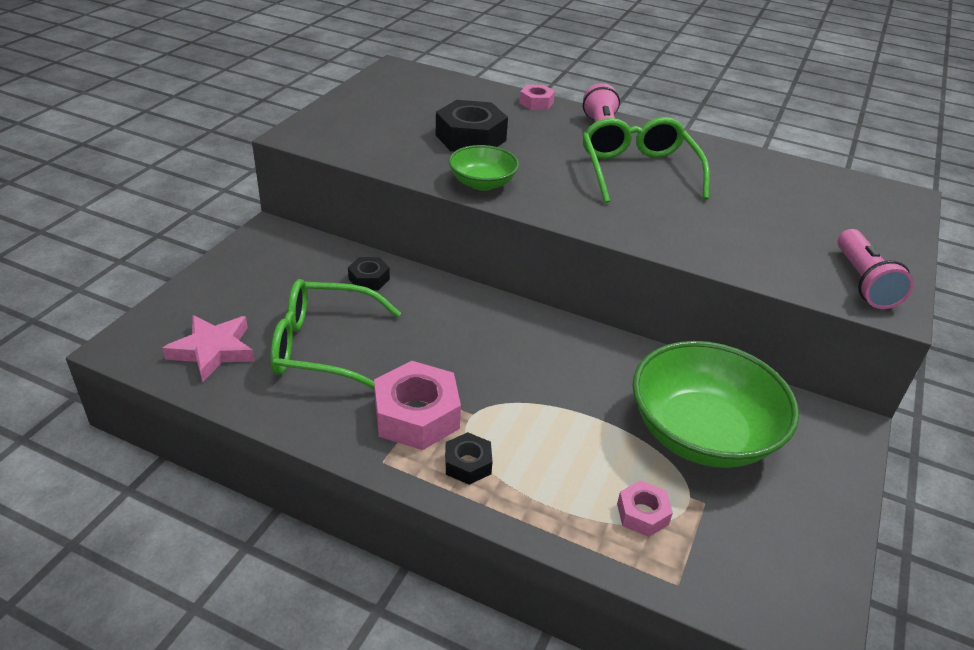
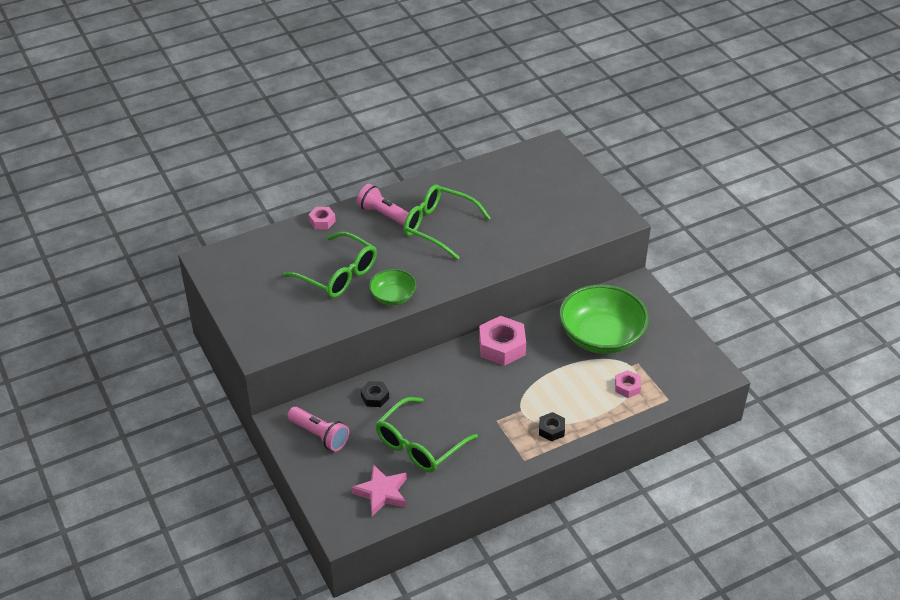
camera: 50 degrees left, 5 degrees up
pink nut [374,361,461,450] -> pink nut moved to [479,316,526,366]
black nut [436,100,508,152] -> green glasses [282,232,377,298]
pink flashlight [837,229,914,309] -> pink flashlight moved to [287,407,349,451]

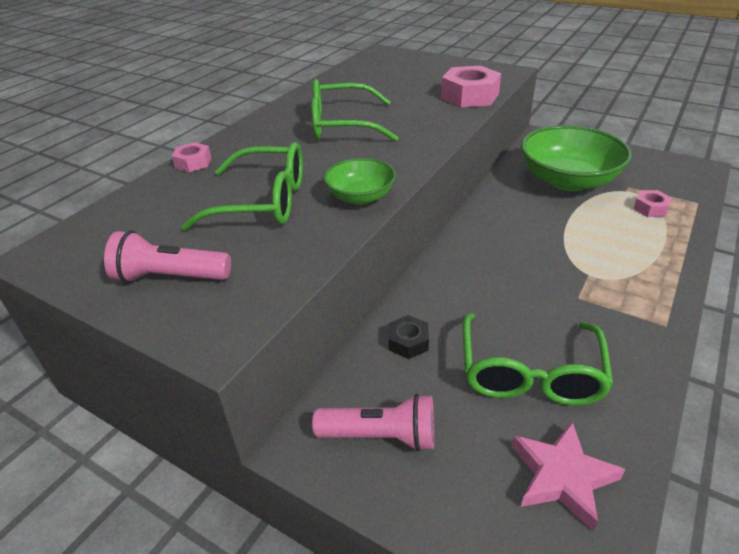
camera: 30 degrees left, 5 degrees down
pink flashlight [357,184,409,226] -> pink flashlight moved to [104,231,231,283]
pink nut [479,316,526,366] -> pink nut moved to [441,66,501,107]
black nut [539,412,565,441] -> none

